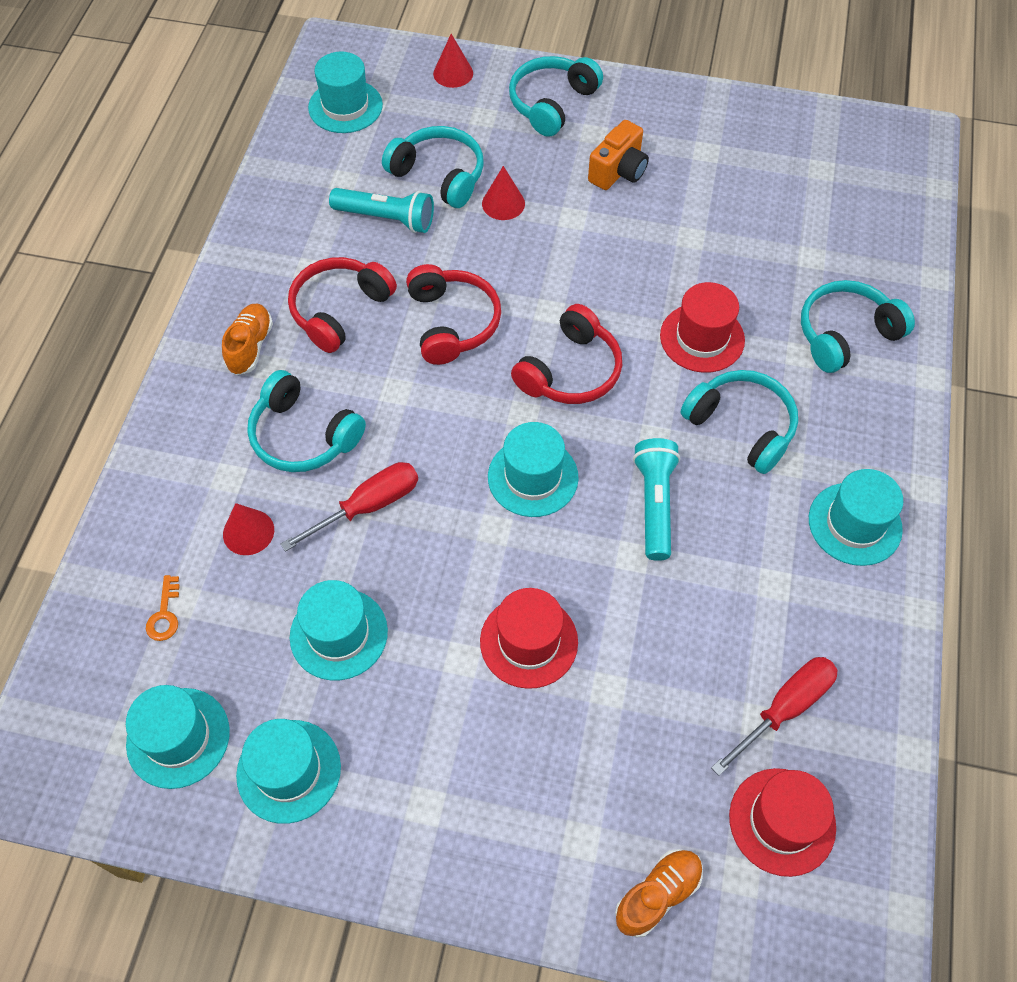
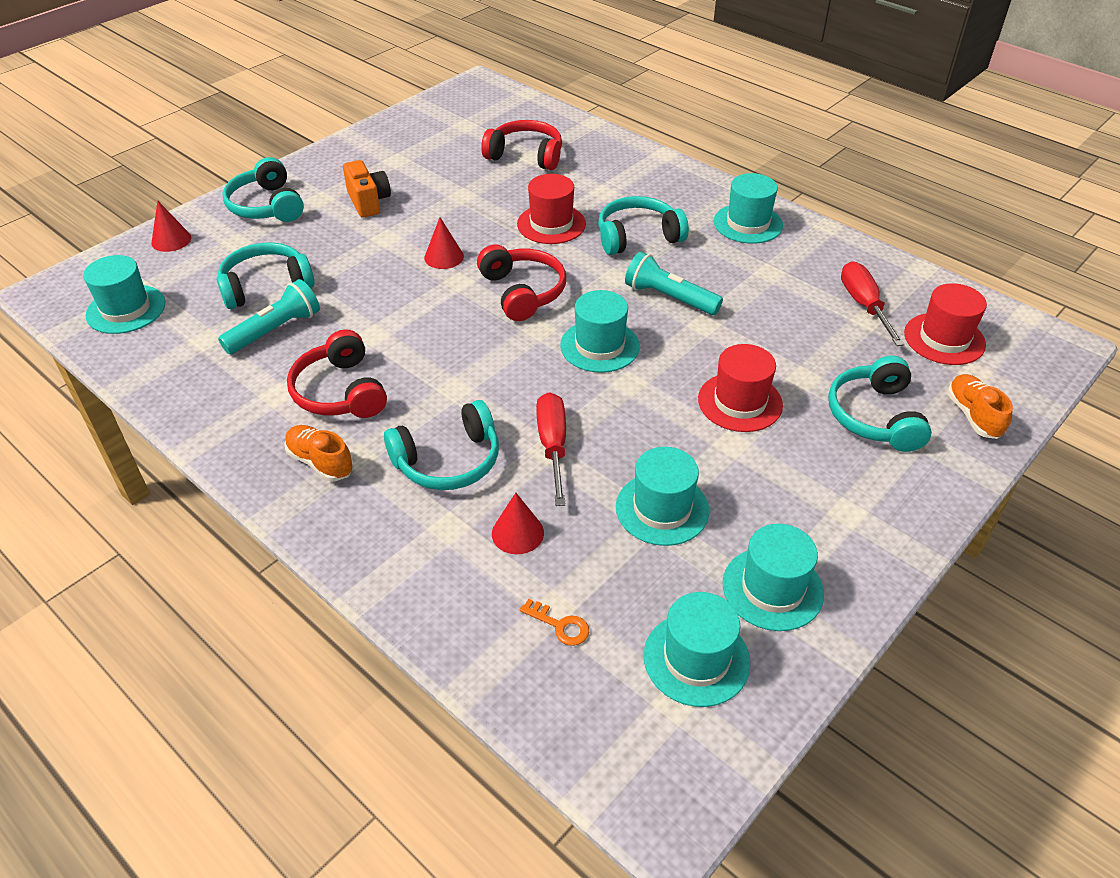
camera: 60 degrees left, 15 degrees down
red headphones [406,264,501,365] -> red headphones moved to [481,120,562,170]
red cone [482,166,525,220] -> red cone moved to [424,217,464,269]
turquoise headphones [801,280,915,373] -> turquoise headphones moved to [828,356,932,452]

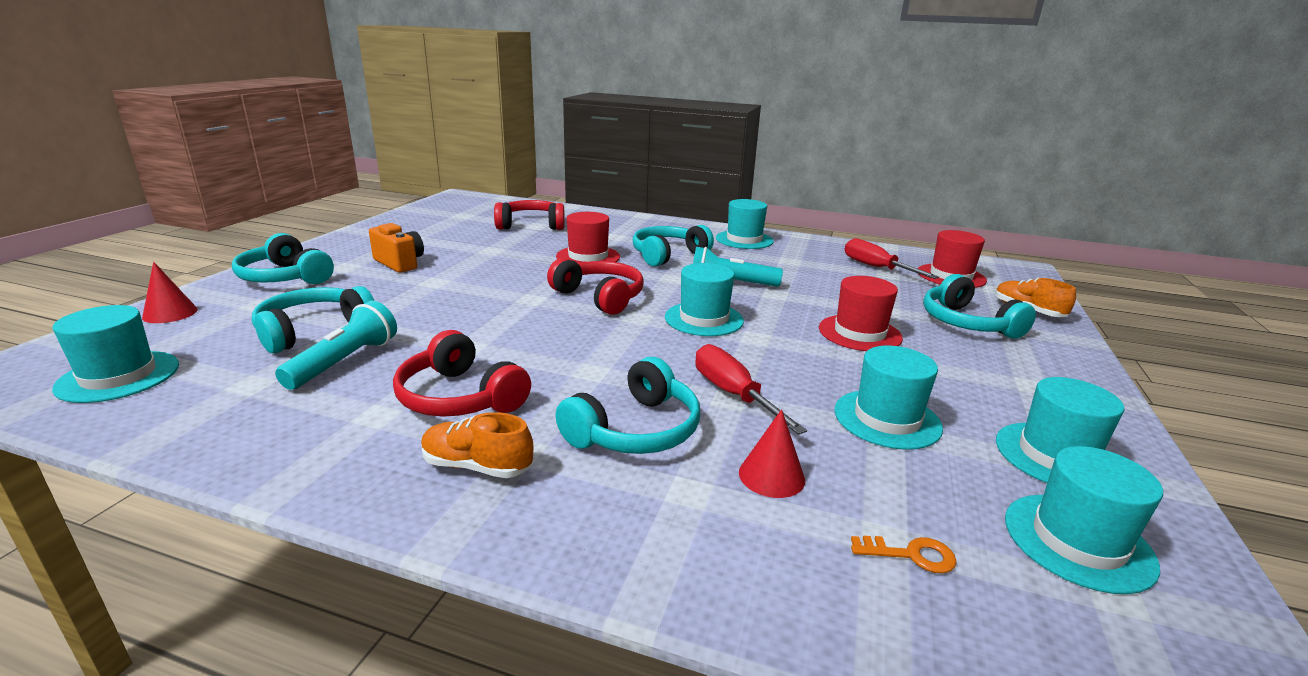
camera: 25 degrees left, 20 degrees down
red cone [424,217,464,269] -> none

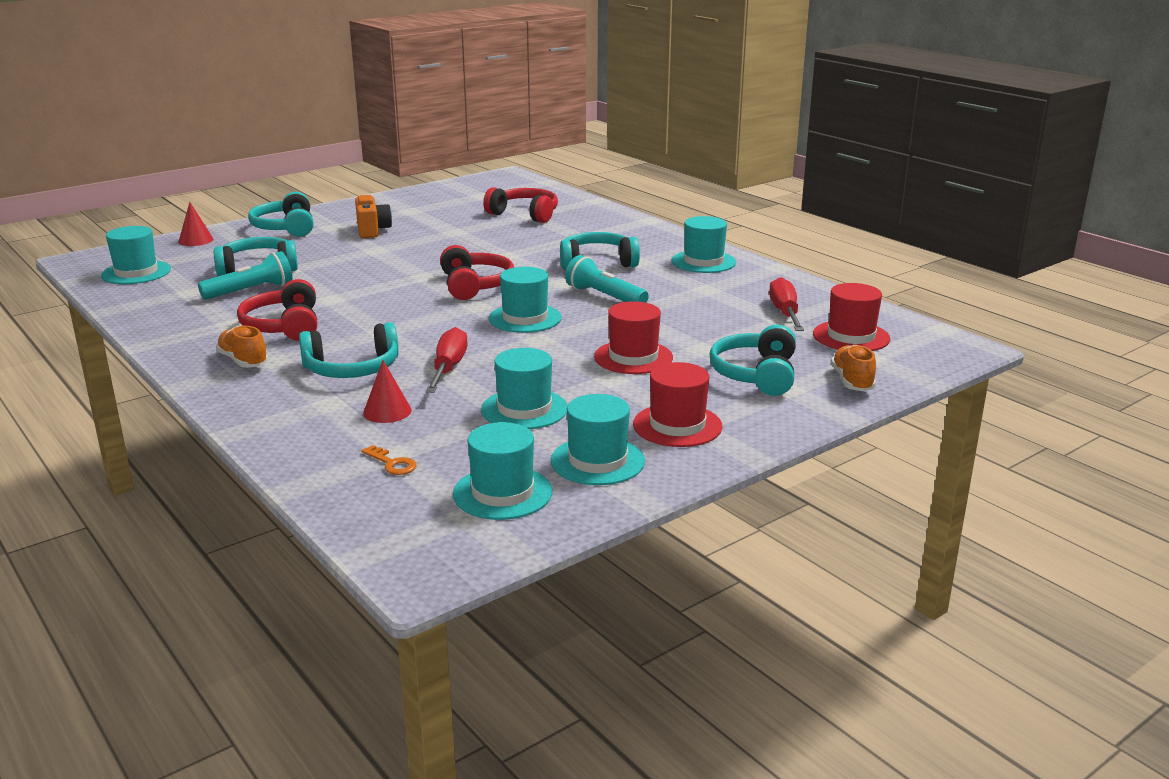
camera: 35 degrees right, 0 degrees up
red hat [556,212,620,263] -> red hat moved to [633,362,722,447]

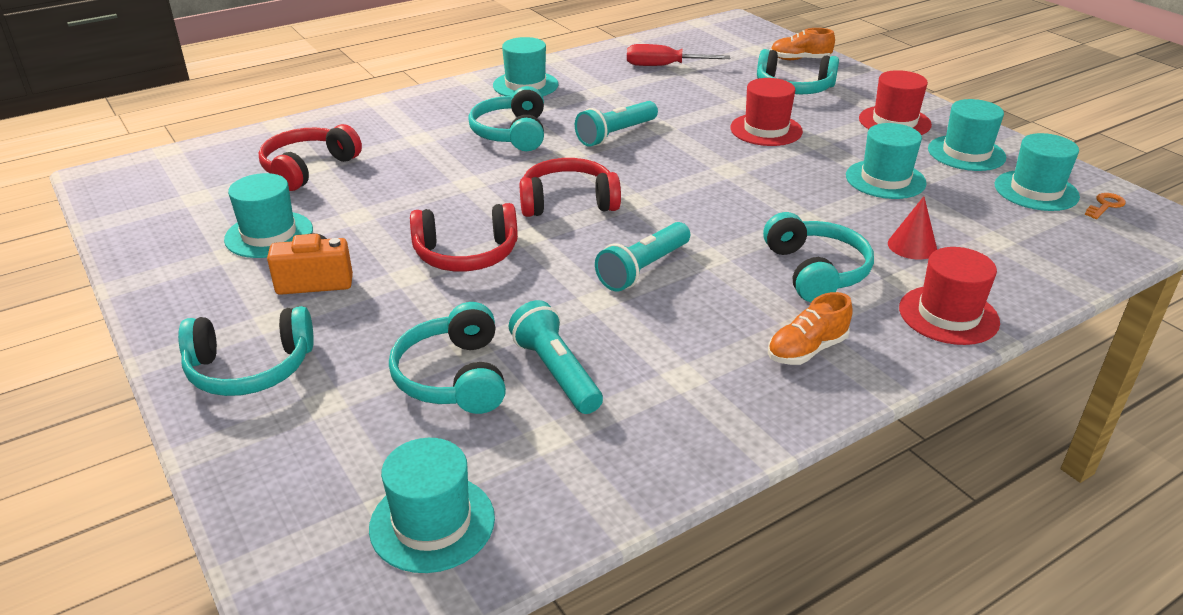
camera: 85 degrees left, 10 degrees up
red cone [178,202,213,246] -> none
red headphones [237,279,317,341] -> red headphones moved to [410,203,518,271]
orange key [362,445,417,475] -> orange key moved to [1085,193,1126,219]
red screwdriver [426,327,468,393] -> none
turquoise hat [489,267,562,333] -> turquoise hat moved to [224,173,313,258]
red hat [813,283,890,351] -> red hat moved to [899,247,1000,345]
none -> turquoise flashlight [595,222,690,292]

